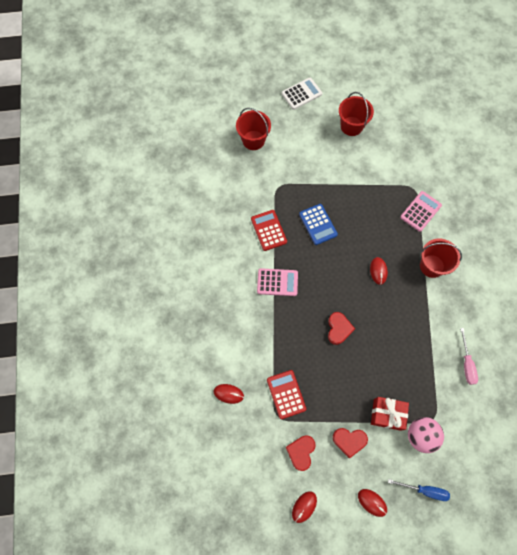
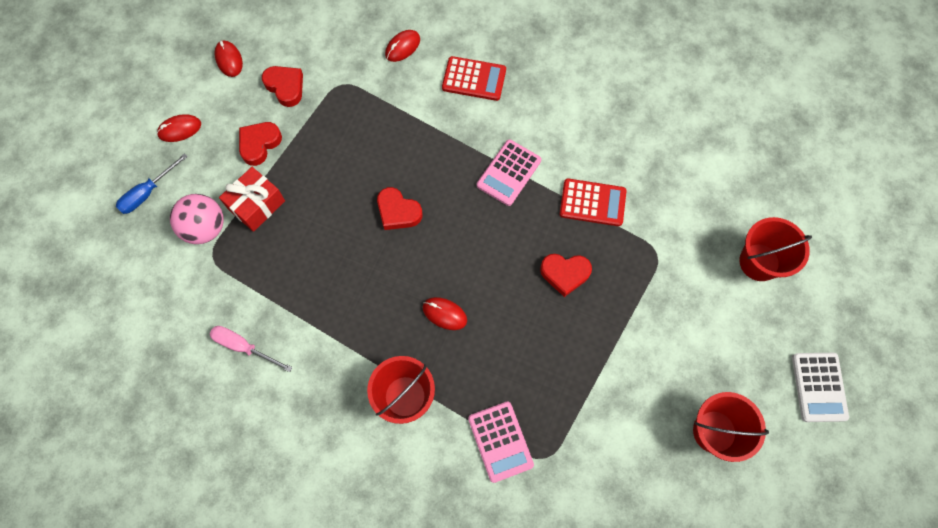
camera: 120 degrees right, 0 degrees up
red calculator [267,370,306,419] -> red calculator moved to [442,56,506,101]
blue calculator [299,204,338,245] -> red heart [540,254,592,297]

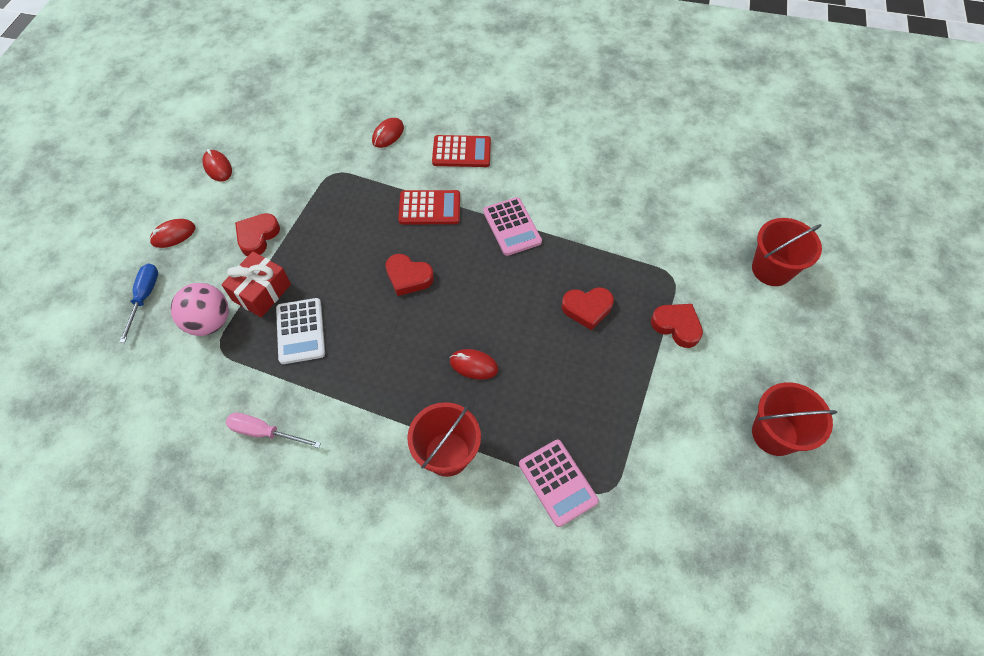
camera: 10 degrees left, 10 degrees down
blue screwdriver [116,153,188,214] -> blue screwdriver turned 150 degrees clockwise [119,263,158,343]
red heart [262,66,303,107] -> red heart moved to [651,304,703,348]
pink calculator [477,140,541,206] -> pink calculator turned 45 degrees counterclockwise [483,197,542,256]
red calculator [560,179,626,226] -> red calculator moved to [398,190,460,224]
white calculator [792,353,849,422] -> white calculator moved to [276,298,325,364]

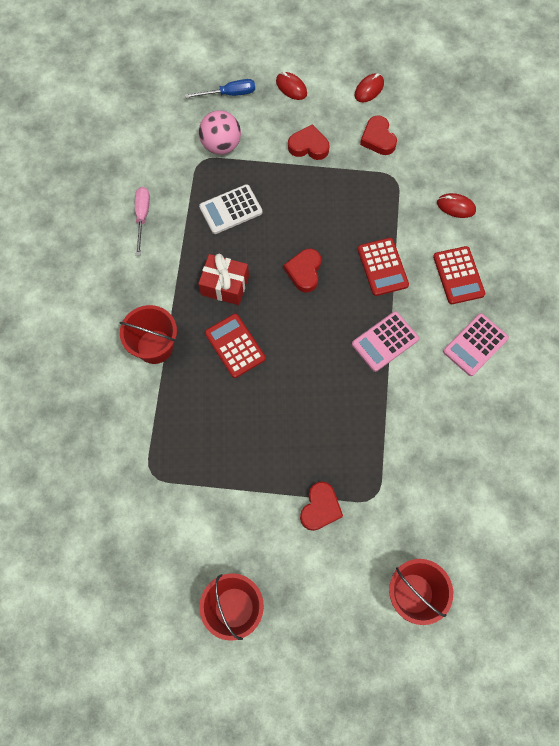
camera: 75 degrees right, 10 degrees up
red gift [221,251,291,318] -> red gift moved to [198,254,249,305]
red mouse [450,349,498,380] -> red calculator [205,314,266,378]
pink calculator [519,440,599,527] -> pink calculator moved to [443,313,509,376]
red heart [562,287,614,330] -> red heart moved to [360,115,397,155]

